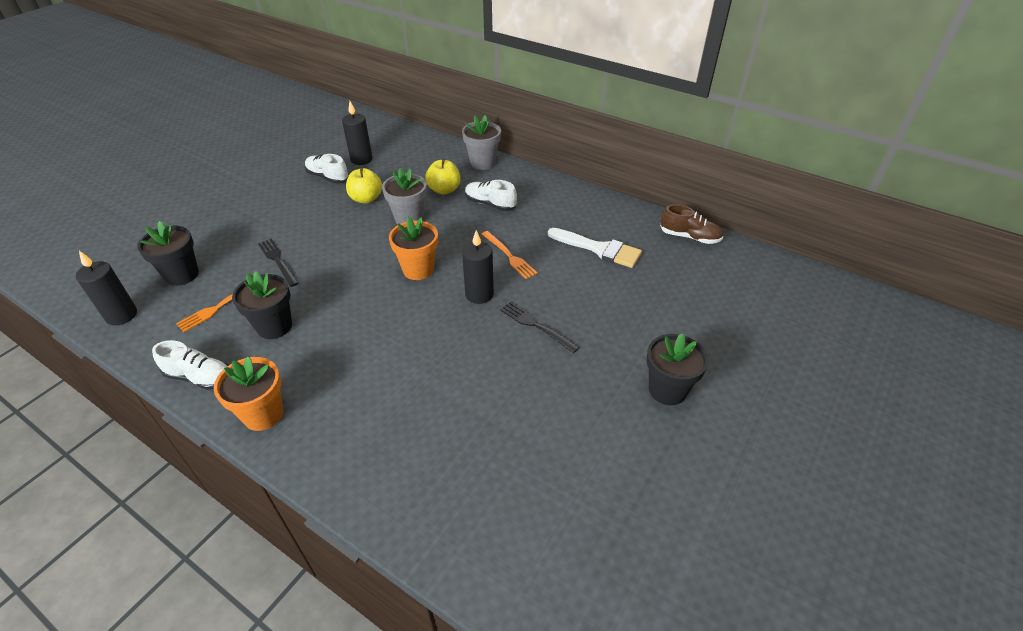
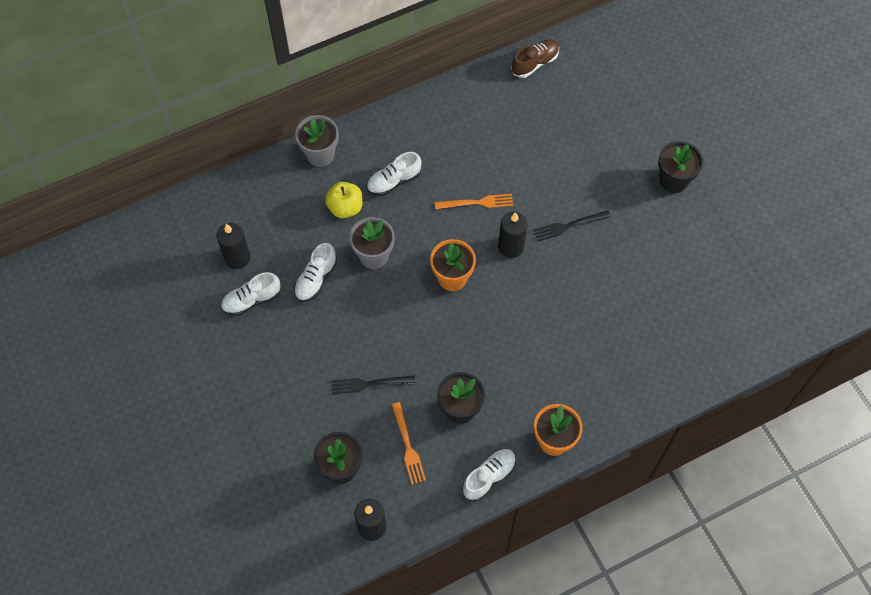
camera: 60 degrees left, 20 degrees up
yellow apple [346,168,382,204] -> white shoe [294,243,337,302]
white brush [548,228,642,268] -> none

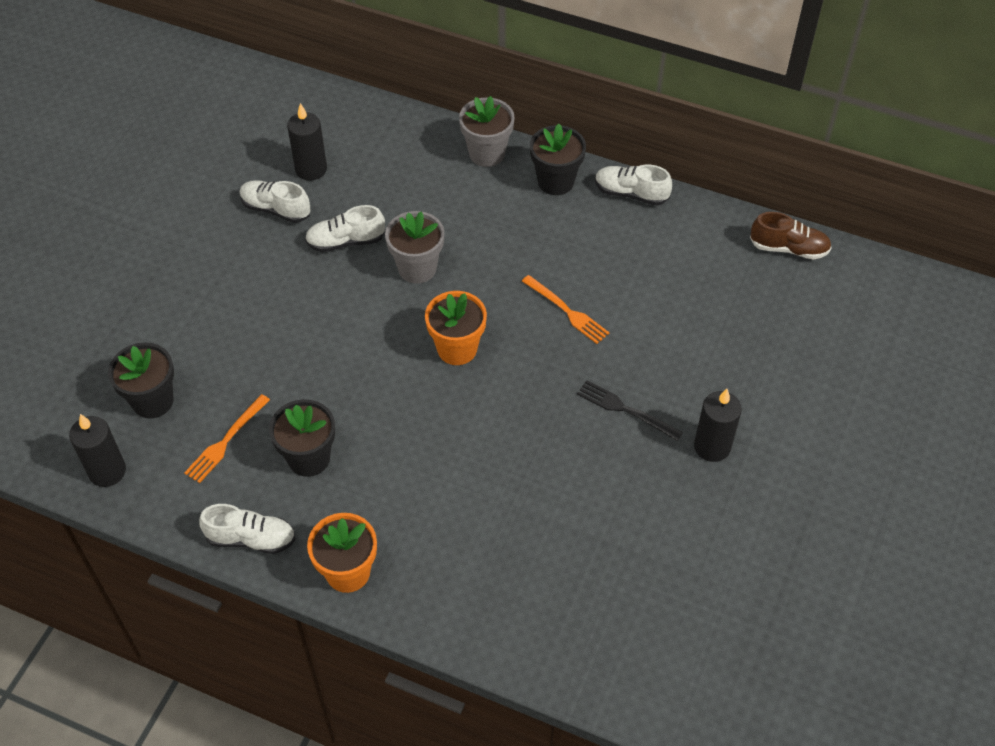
camera: 50 degrees right, 10 degrees down
yellow apple [325,182,362,218] -> none
black fork [331,375,416,394] -> none
white shoe [367,152,422,196] -> white shoe moved to [595,164,672,206]
black candle [498,212,527,258] -> black candle moved to [694,389,742,462]
black flower pot [658,141,703,193] -> black flower pot moved to [530,124,586,195]

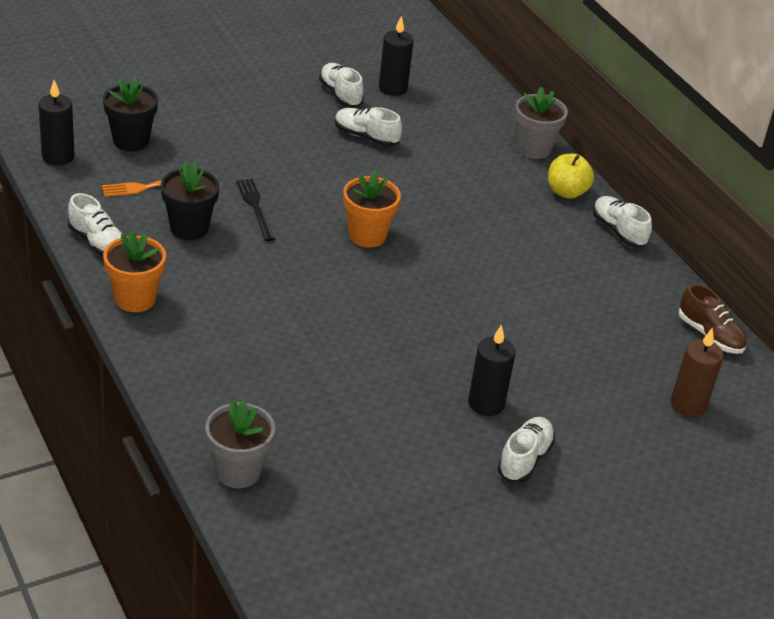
camera: 35 degrees right, 15 degrees down
grey flower pot [385,211,444,284] -> grey flower pot moved to [205,401,275,488]
orange fork [522,275,609,344] -> none
black flower pot [530,124,586,195] -> yellow apple [548,154,594,199]
black fork [577,380,683,441] -> black fork moved to [236,179,275,241]
none -> white shoe [497,417,555,483]
none -> brown candle [671,328,724,417]

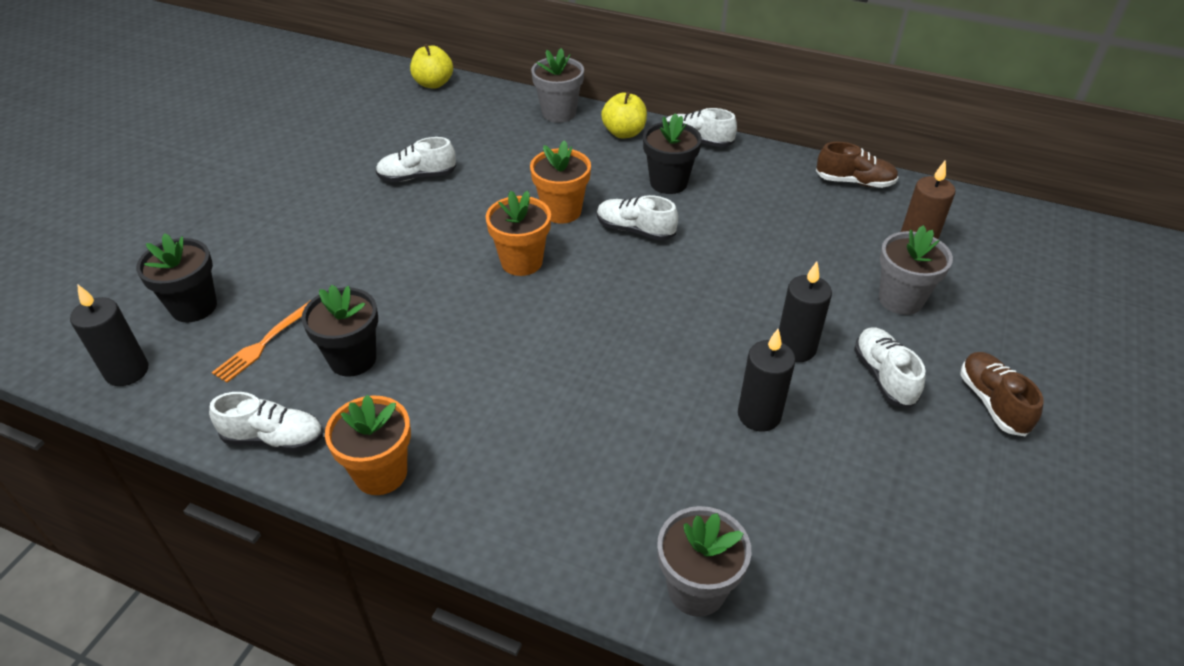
camera: 35 degrees left, 5 degrees up
black fork [236,179,275,241] -> none
white shoe [319,63,364,108] -> white shoe moved to [597,195,678,241]
black candle [379,16,414,96] -> black candle moved to [738,329,796,432]
none -> yellow apple [410,44,453,89]
none -> orange flower pot [530,140,591,224]
none -> black flower pot [643,113,702,194]
none -> grey flower pot [879,225,953,315]
none -> brown shoe [960,352,1043,436]

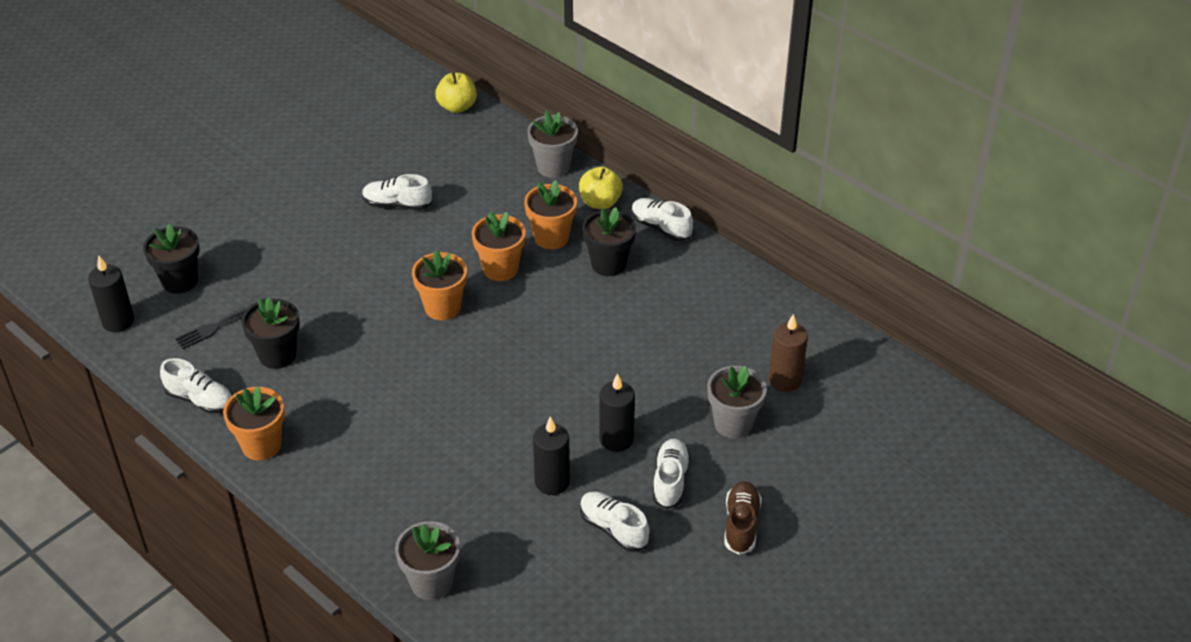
camera: 20 degrees right, 0 degrees up
orange fork [212,300,311,383] -> black fork [175,298,266,349]
white shoe [597,195,678,241] -> white shoe moved to [580,492,650,552]
brown shoe [816,142,898,188] -> none
none -> orange flower pot [524,180,577,249]

